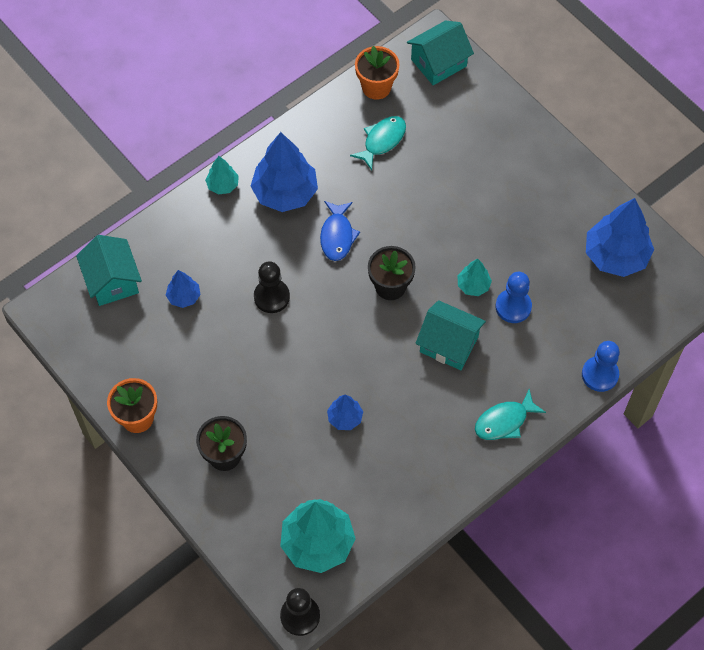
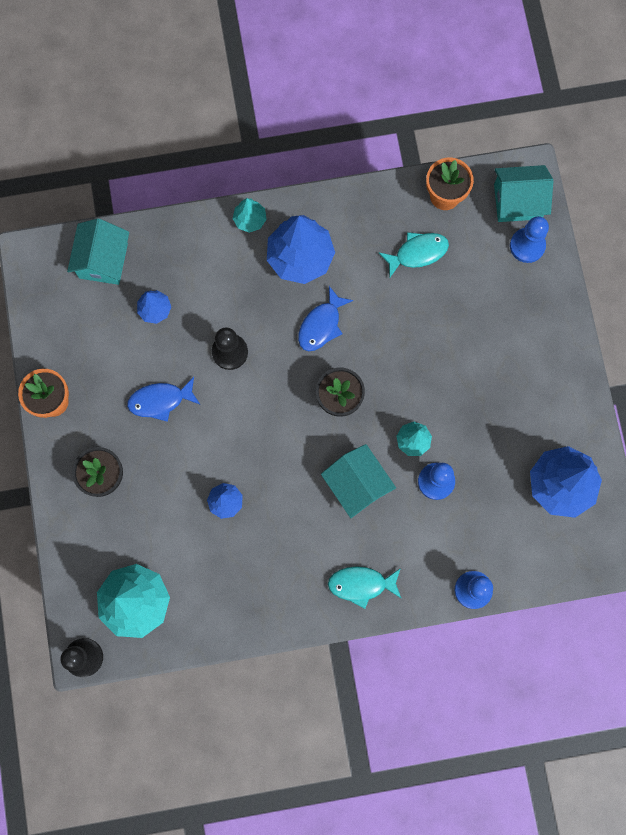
camera: 30 degrees right, 15 degrees up
none -> blue fish [127,377,200,422]
none -> blue pawn [510,216,549,263]

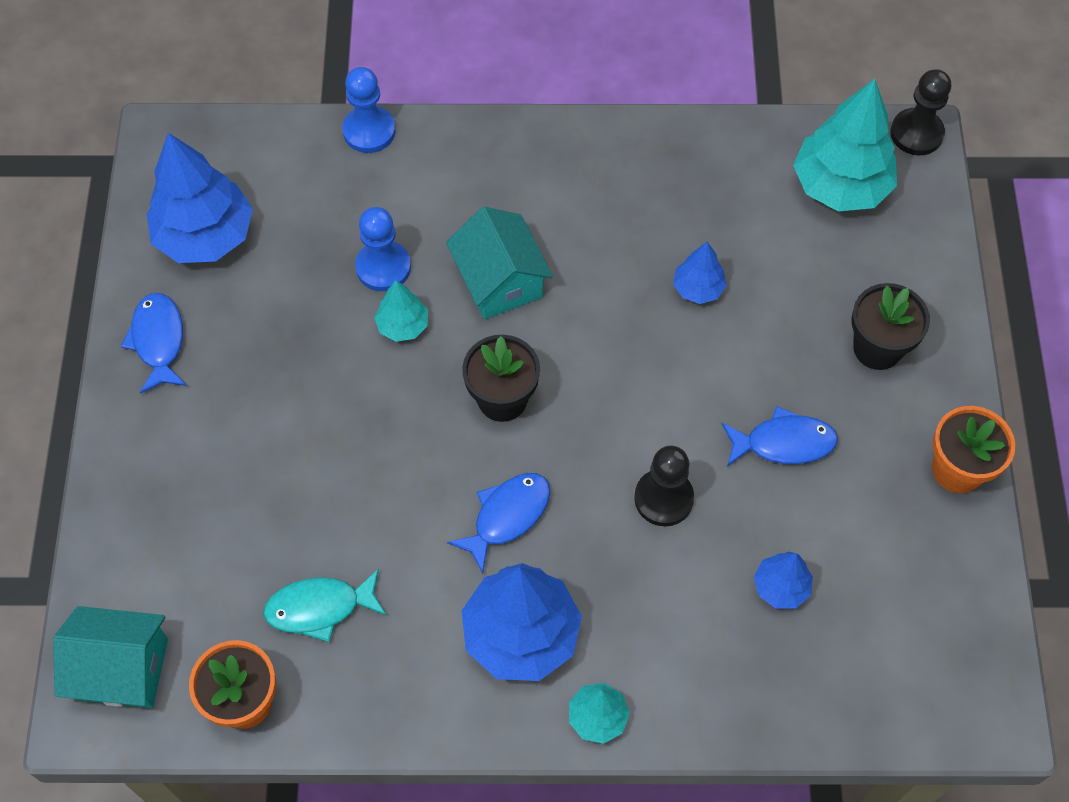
camera: 170 degrees left, 15 degrees down
turquoise house [67,218,129,285] -> none
turquoise fish [328,566,402,609] -> none
blue pawn [510,216,549,263] -> none
none -> blue fish [121,293,187,394]

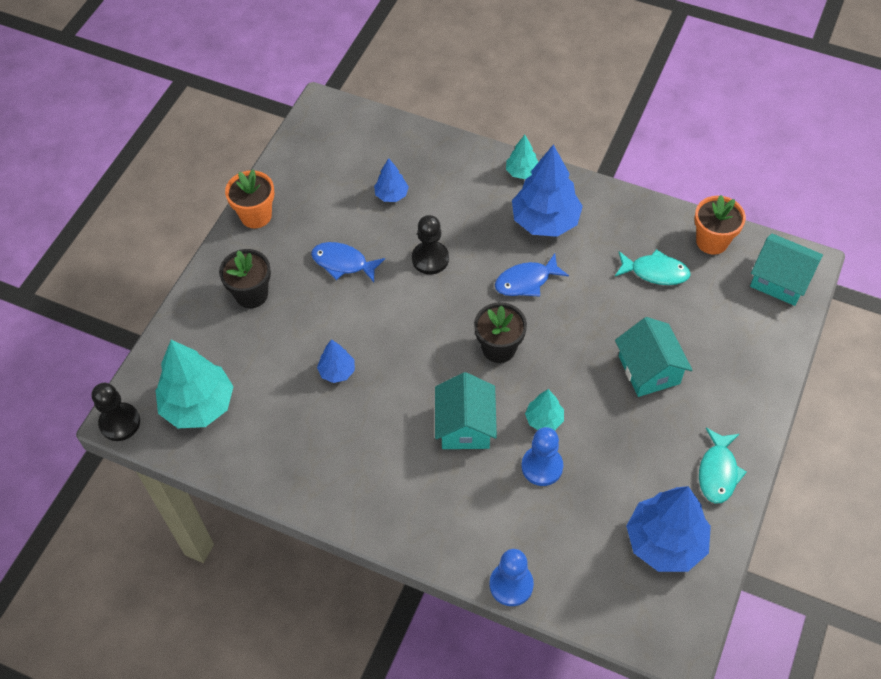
camera: 155 degrees left, 5 degrees down
blue fish [121,293,187,394] -> turquoise fish [699,428,747,504]
none -> turquoise house [615,317,693,397]

